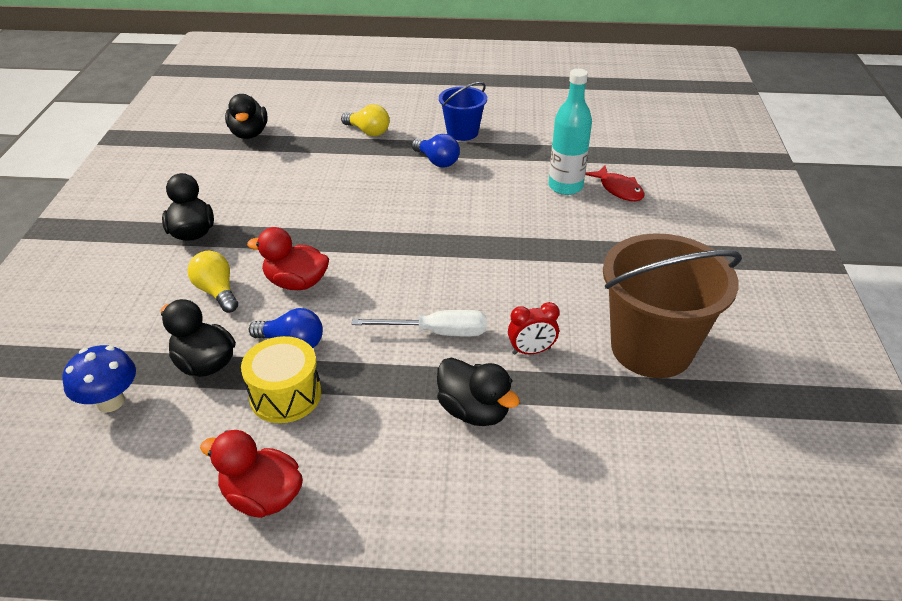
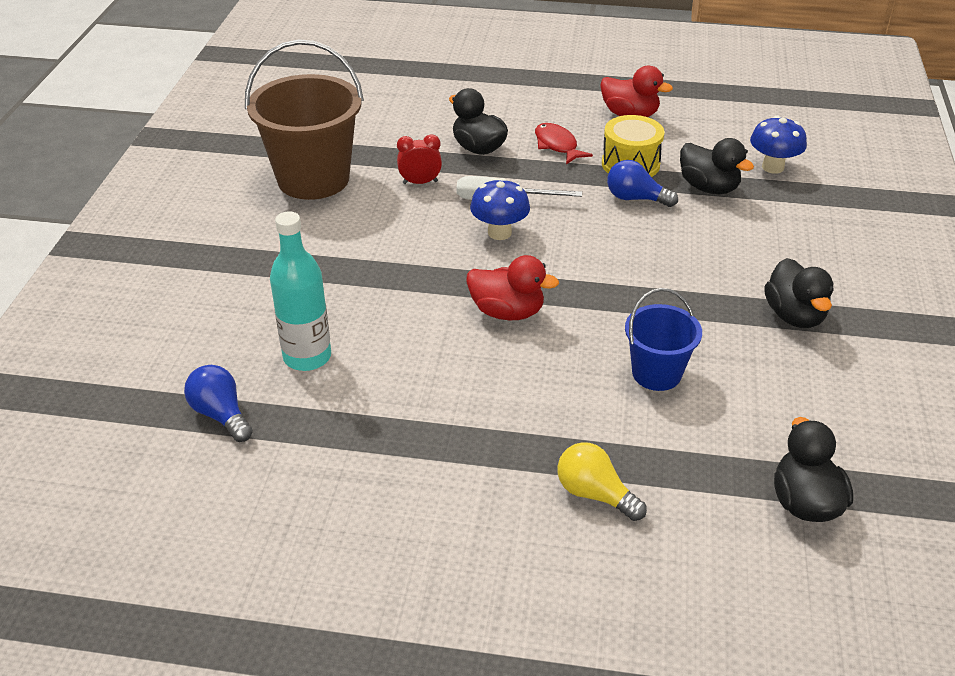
camera: 175 degrees left, 0 degrees up
yellow light bulb [188,251,238,313] -> none
red duck [247,227,329,290] -> red duck moved to [466,255,559,320]
blue light bulb [412,134,460,167] -> blue light bulb moved to [184,365,253,442]
blue bucket [439,82,487,141] -> blue bucket moved to [625,288,702,391]
red fish [585,165,645,201] -> red fish moved to [535,123,593,164]
none -> blue mushroom [470,178,530,240]

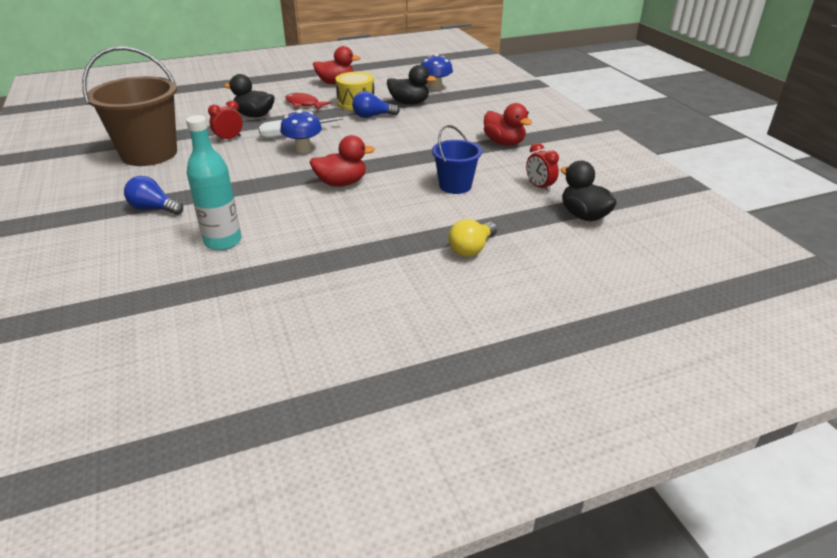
camera: 30 degrees left, 5 degrees down
blue light bulb [184,365,253,442] -> blue light bulb moved to [124,176,183,215]
yellow light bulb [558,442,647,521] -> yellow light bulb turned 60 degrees counterclockwise [448,219,497,257]
black duck [764,258,834,328] -> red duck [484,103,532,146]
none -> red clock [526,143,559,192]

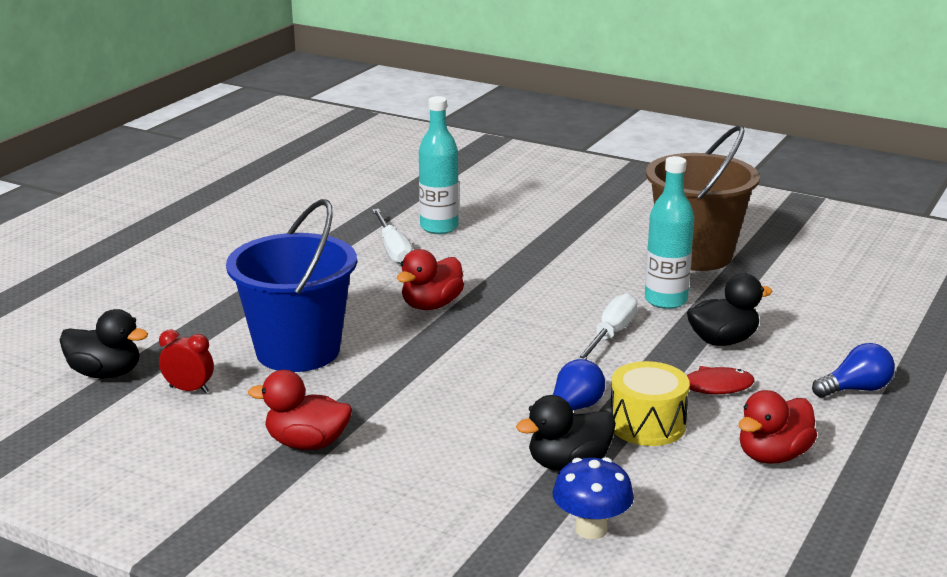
camera: 140 degrees right, 10 degrees down
blue light bulb [124,176,183,215] -> blue light bulb moved to [812,343,895,398]
red clock [208,100,242,142] -> turquoise bottle [645,156,694,309]
blue mushroom [280,110,322,153] -> none
blue bucket [432,125,482,194] -> blue bucket [226,199,357,372], size x1.81
yellow light bulb [448,219,497,257] -> none
none -> white screwdriver [372,209,413,265]

